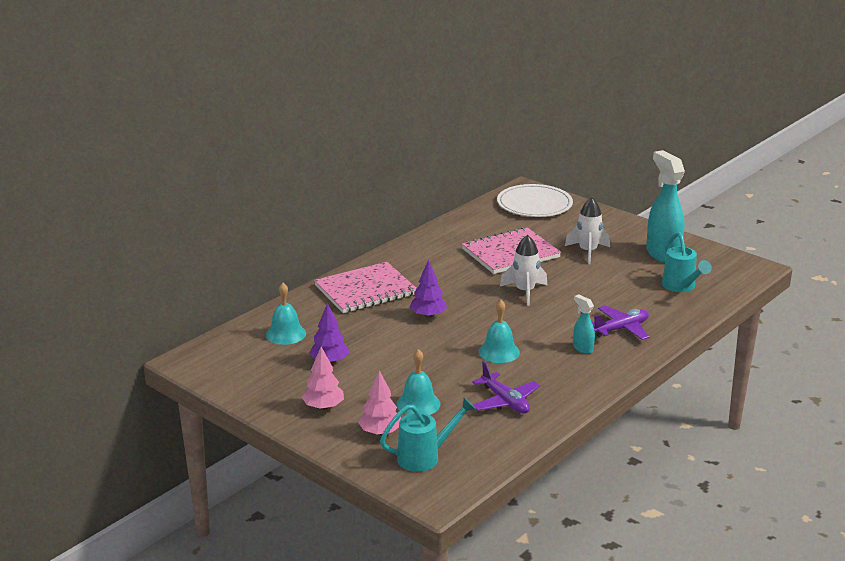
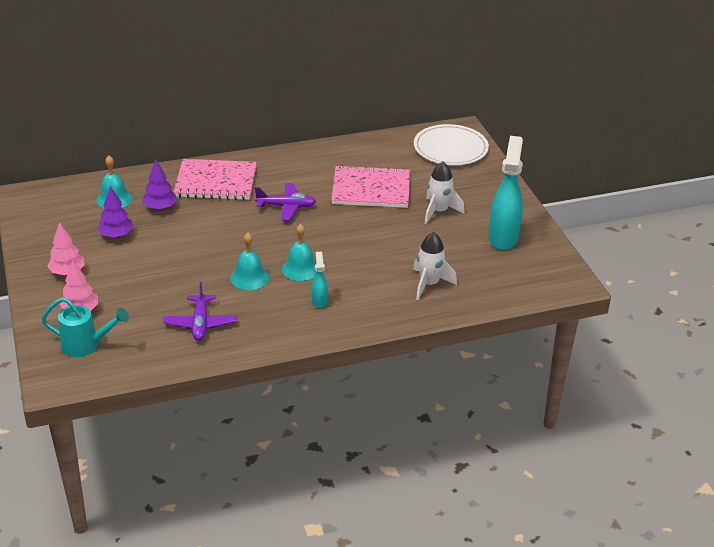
camera: 30 degrees right, 10 degrees up
turquoise bell [396,349,440,415] -> turquoise bell moved to [282,224,317,281]
purple tree [410,259,447,318] -> purple tree moved to [142,159,177,210]
white rocket [500,235,548,306] -> white rocket moved to [413,232,457,300]
purple plane [591,305,649,340] -> purple plane moved to [255,183,316,221]
turquoise watering can [662,232,712,292] -> none

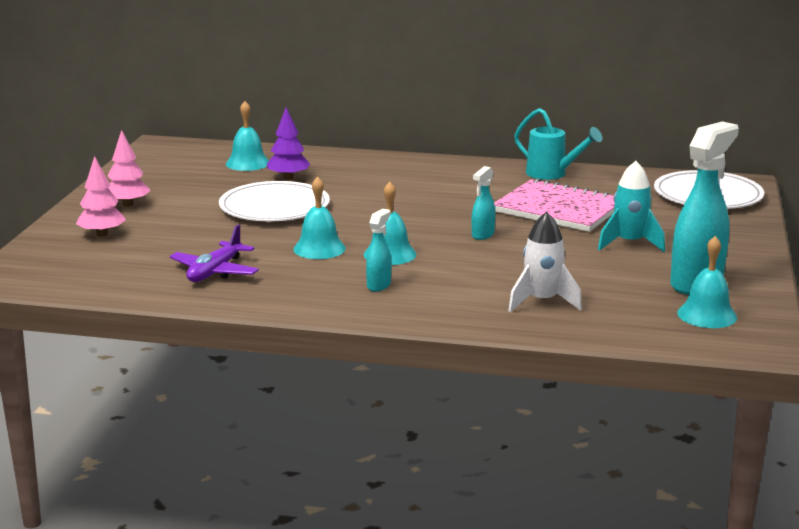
camera: 30 degrees right, 15 degrees down
turquoise watering can [42,297,129,357] -> turquoise watering can moved to [514,108,602,180]
purple tree [97,186,133,238] -> none
pink notebook [173,159,257,200] -> none
purple plane [255,183,316,221] -> none
white rocket [424,162,465,224] -> turquoise rocket [598,161,665,252]
none -> white plate [219,181,330,221]
none -> turquoise spray bottle [472,166,496,240]
none -> turquoise bell [677,236,737,328]

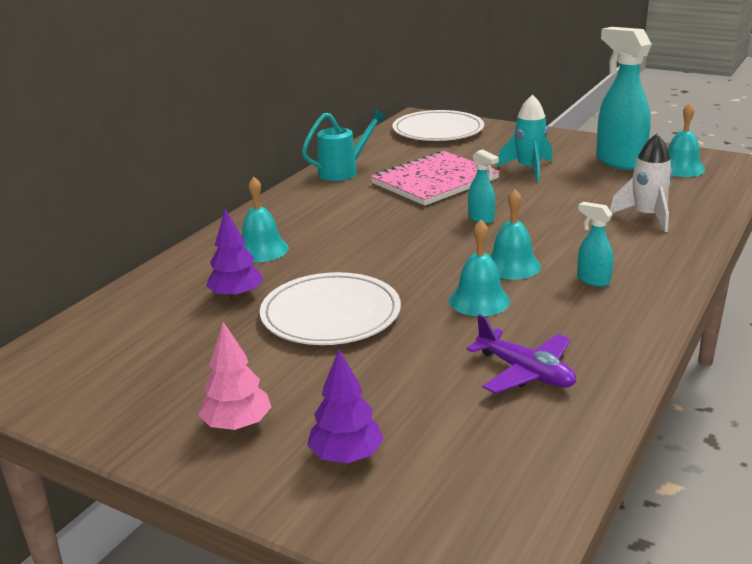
camera: 70 degrees left, 5 degrees up
pink tree [76,156,126,237] -> purple tree [307,349,384,463]
turquoise bell [226,101,269,171] -> turquoise bell moved to [242,177,289,262]

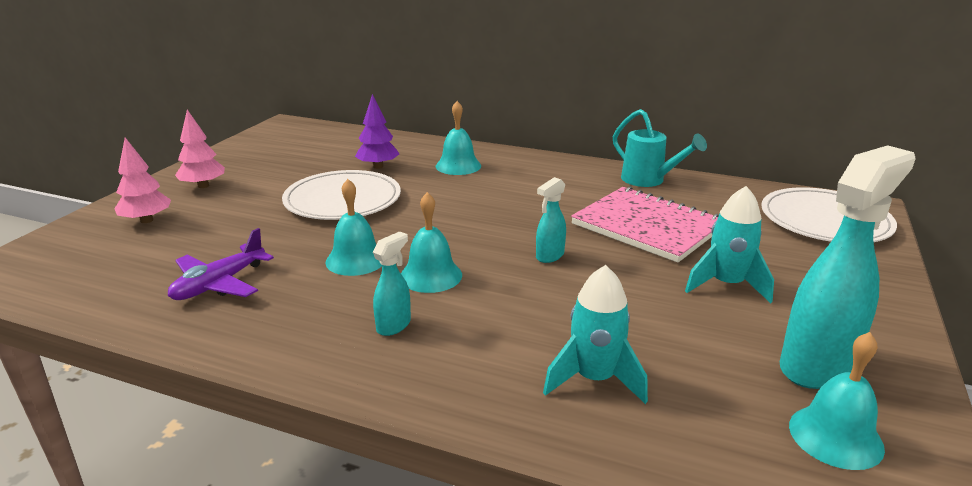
camera: 80 degrees right, 0 degrees up
purple tree [307,349,384,463] -> pink tree [115,138,171,223]
white rocket [610,134,673,232] -> turquoise rocket [543,265,648,404]

